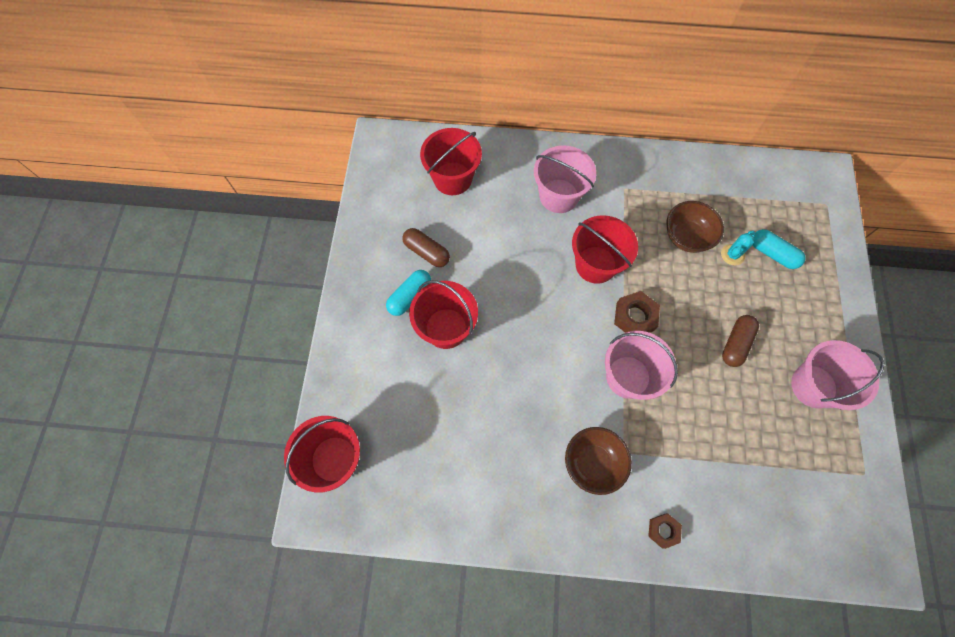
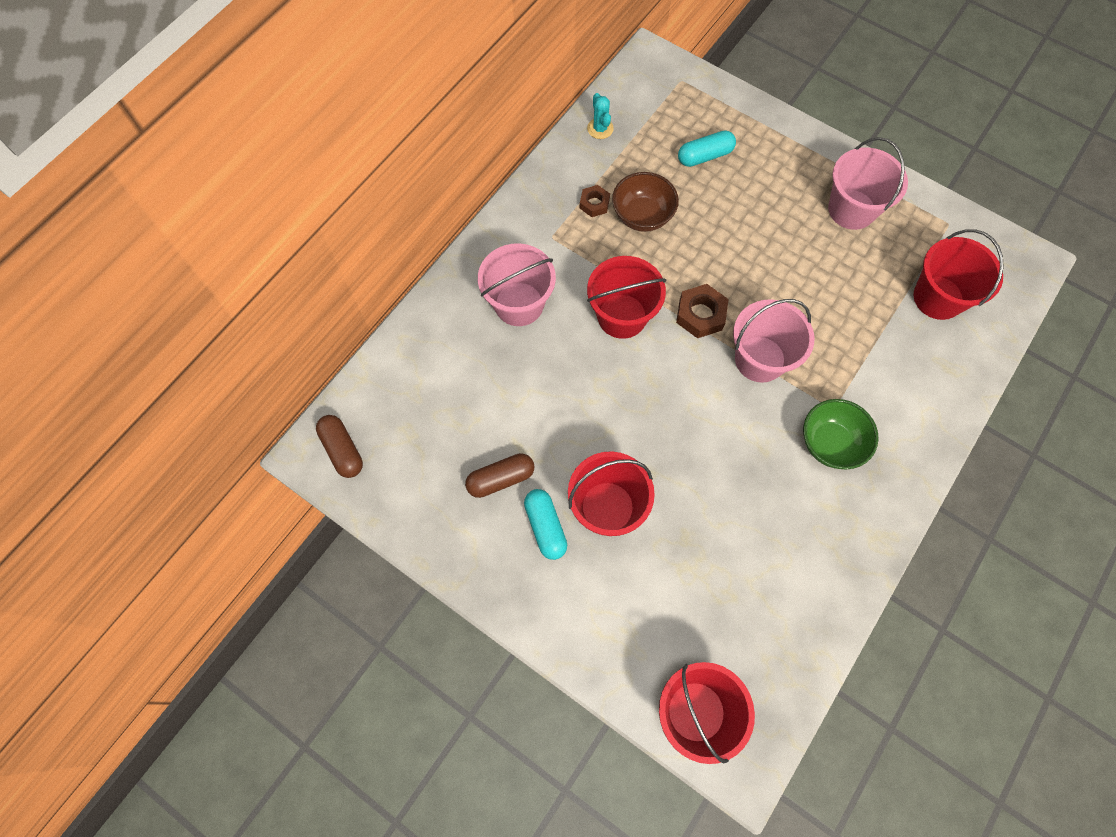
camera: 60 degrees left, 0 degrees up
red bucket [420,128,482,195] -> red bucket moved to [913,229,1004,320]
brown bowl [565,427,632,495] -> green bowl [803,399,879,469]
brown nut [648,513,682,549] -> brown nut moved to [580,185,610,217]
turquoise cactus [721,231,756,265] -> turquoise cactus moved to [587,93,614,139]
brown capsule [722,315,759,367] -> brown capsule moved to [316,415,363,478]

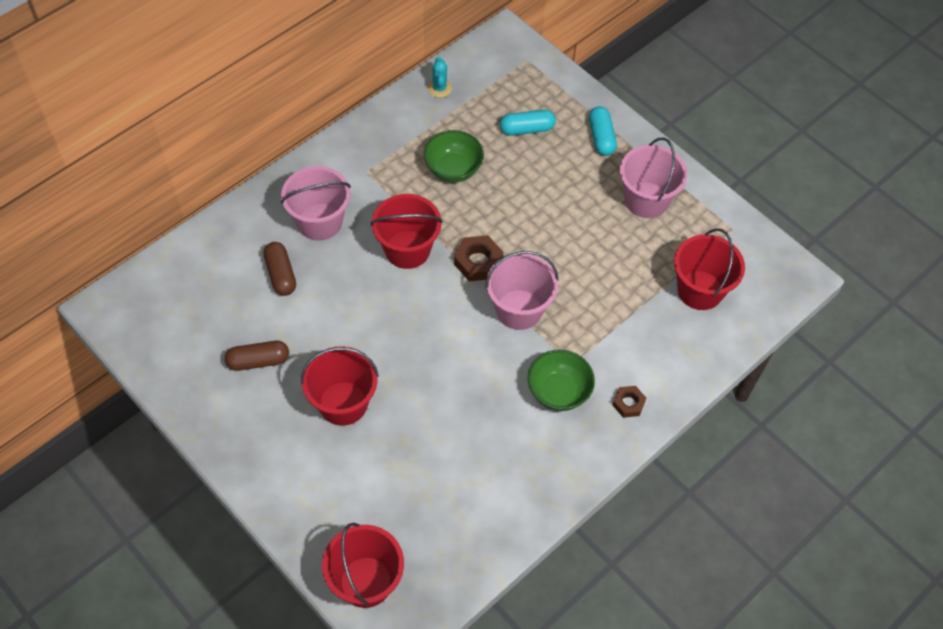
camera: 10 degrees right, 10 degrees down
brown capsule [316,415,363,478] -> brown capsule moved to [263,242,296,296]
turquoise capsule [524,489,567,560] -> turquoise capsule moved to [589,106,617,156]
brown nut [580,185,610,217] -> brown nut moved to [612,386,646,418]
brown bowl [612,172,679,232] -> green bowl [424,130,484,182]

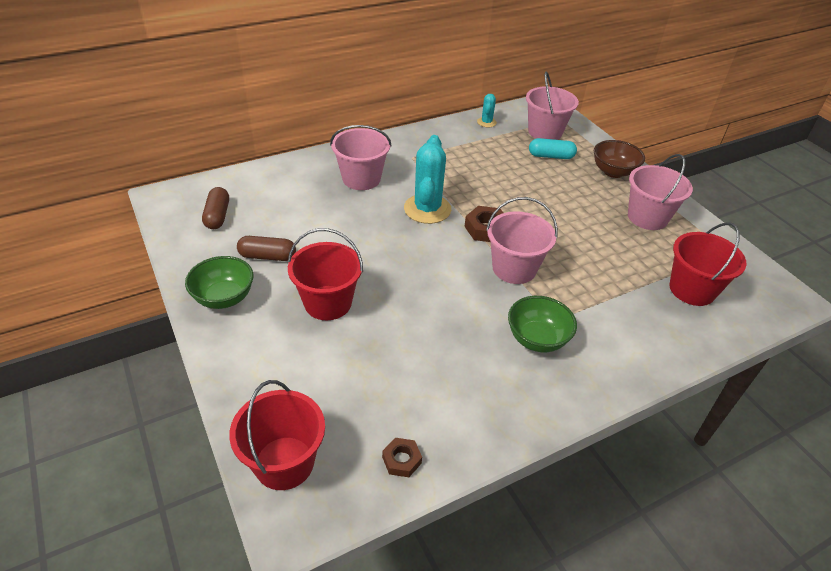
camera: 15 degrees right, 15 degrees down
brown capsule [263,242,296,296] -> brown capsule moved to [202,187,229,229]
red bucket [370,194,443,269] -> turquoise cactus [404,135,451,224]
green bowl [424,130,484,182] -> green bowl moved to [185,256,253,309]
turquoise capsule [589,106,617,156] -> brown bowl [594,140,645,178]
brown nut [612,386,646,418] -> brown nut moved to [382,438,422,477]
none -> pink bucket [526,71,579,140]

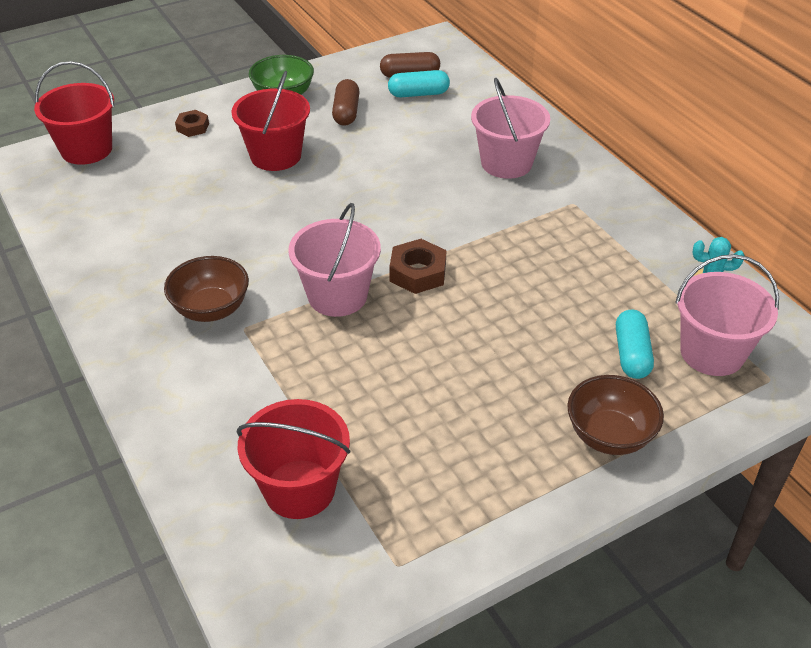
camera: 90 degrees right, 0 degrees up
brown nut [382,438,422,477] -> brown nut moved to [175,110,209,137]
turquoise cactus [404,135,451,224] -> none
green bowl [508,296,577,352] -> brown bowl [164,256,249,322]
pink bucket [628,154,693,230] -> none
none -> turquoise capsule [388,70,450,97]

